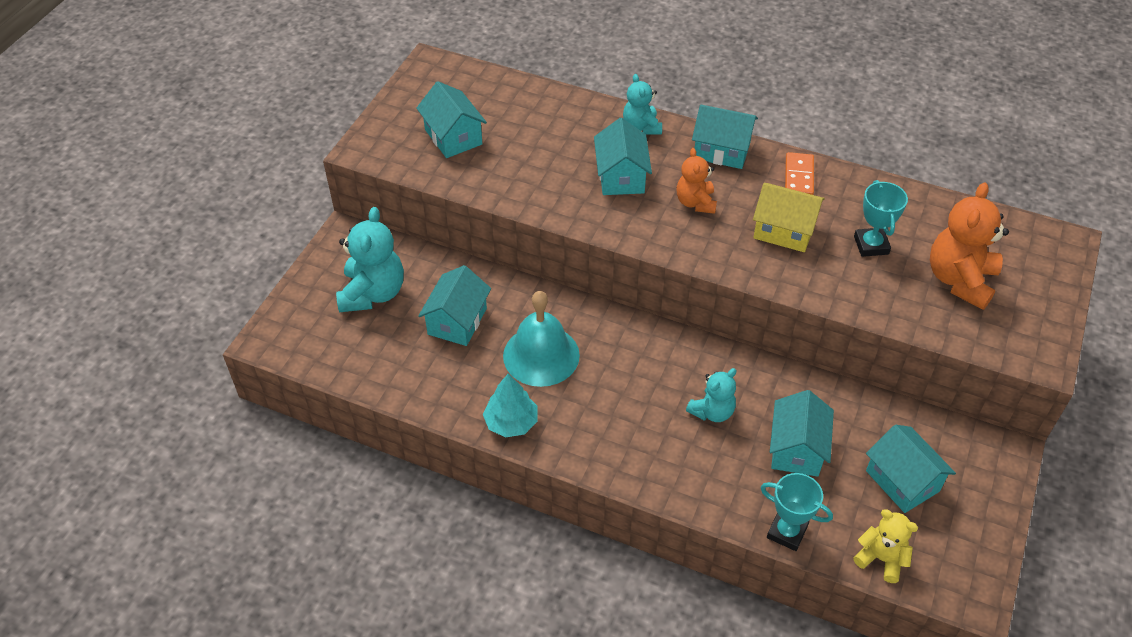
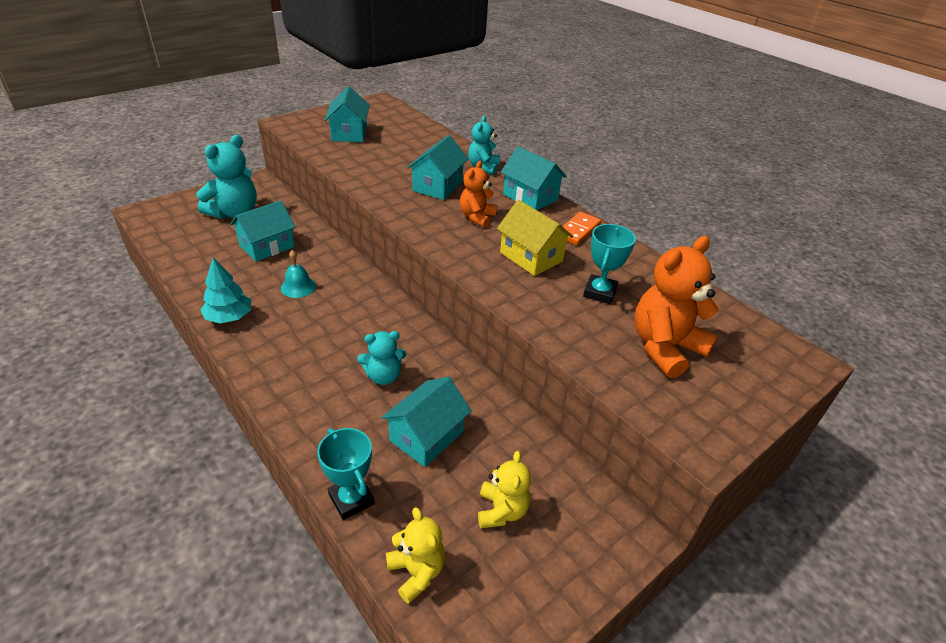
camera: 25 degrees right, 10 degrees down
turquoise bell [503,291,580,387] -> turquoise bell [281,250,316,298], size x0.52
turquoise house [866,425,956,513] -> yellow teddy bear [478,451,531,528]

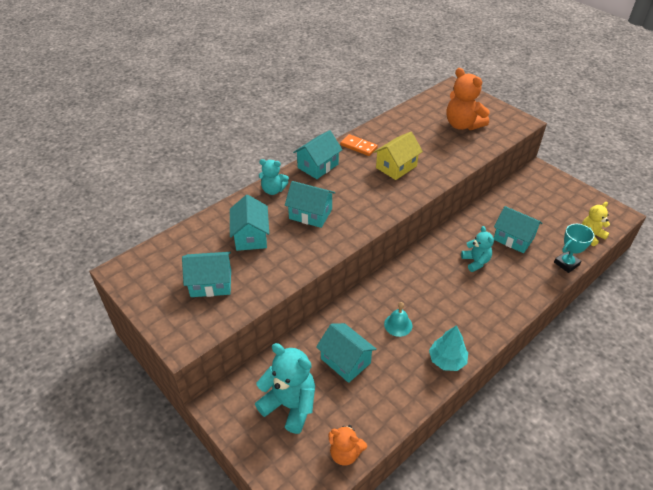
camera: 90 degrees left, 5 degrees up
orange teddy bear [460,161,497,228] -> orange teddy bear moved to [328,425,367,466]
yellow teddy bear [478,451,531,528] -> none
turquoise trophy [583,224,636,304] -> none
none -> turquoise house [230,194,269,251]

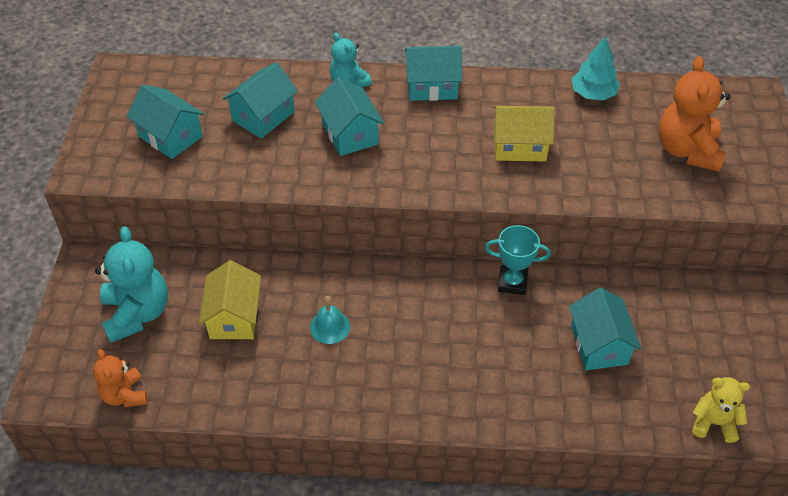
camera: 45 degrees right, 5 degrees up
turquoise house [316,323,377,383] -> yellow house [199,260,261,339]
orange domino [340,134,378,156] -> none
turquoise tree [429,325,468,371] -> turquoise tree moved to [572,36,620,101]
turquoise teddy bear [461,226,494,272] -> none
turquoise trophy [554,224,595,273] -> turquoise trophy moved to [485,225,551,295]

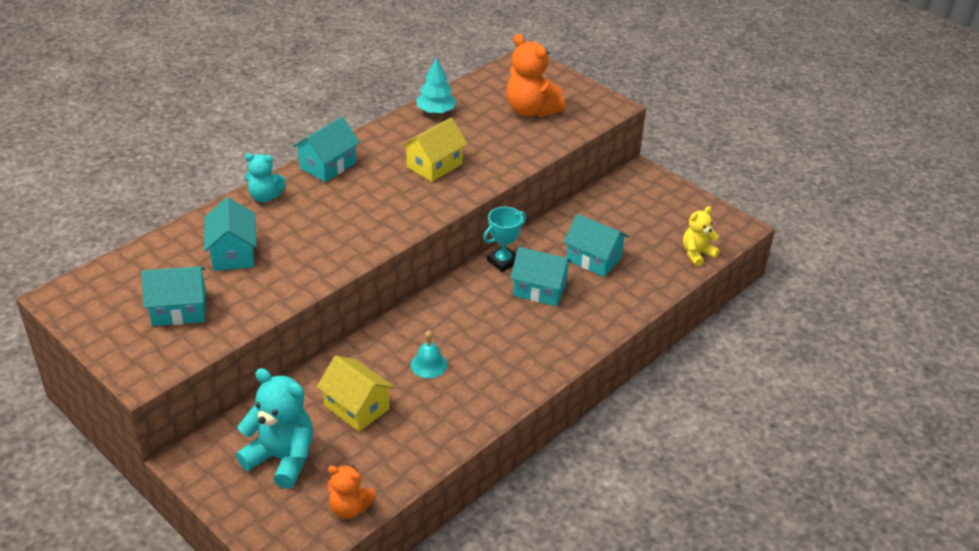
camera: 50 degrees left, 10 degrees down
turquoise house [315,77,384,156] -> turquoise house moved to [510,247,572,306]

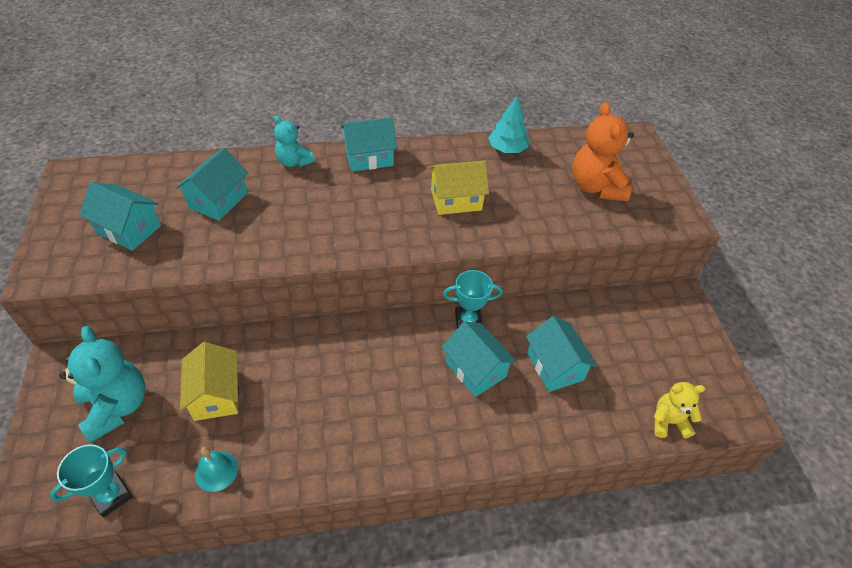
camera: 35 degrees right, 10 degrees up
orange teddy bear [327,465,376,519] -> turquoise trophy [50,444,133,518]
turquoise bell [410,330,448,378] -> turquoise bell moved to [195,447,238,492]

